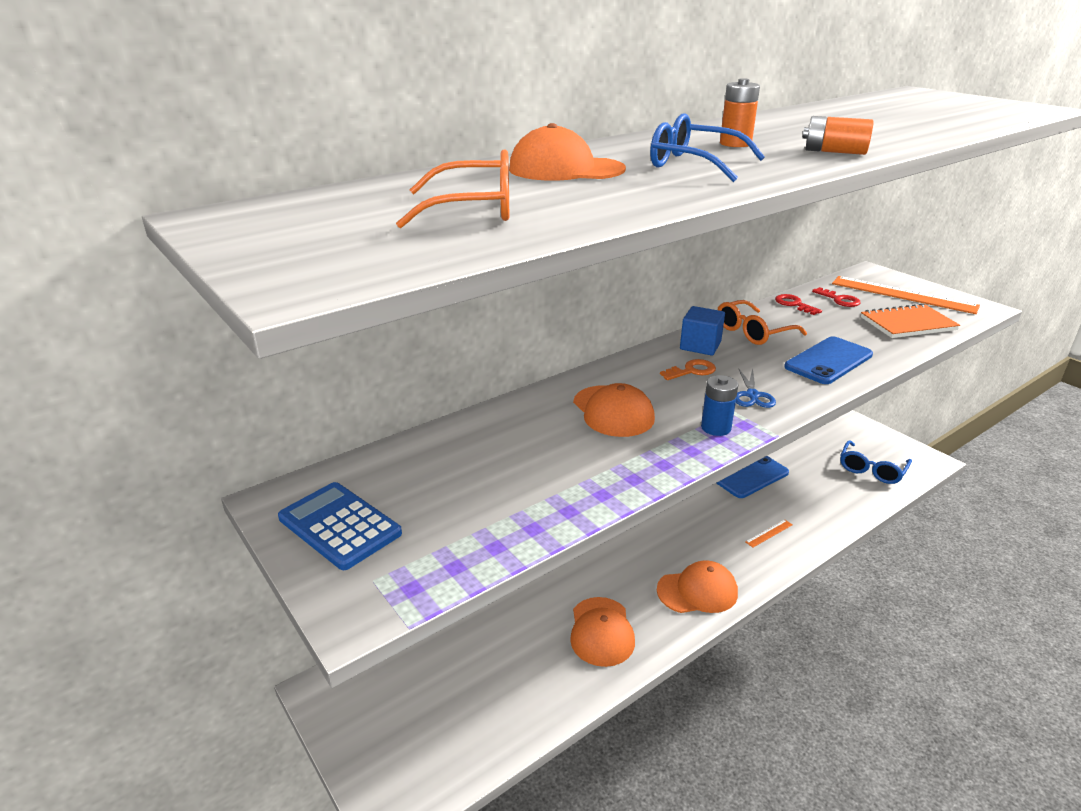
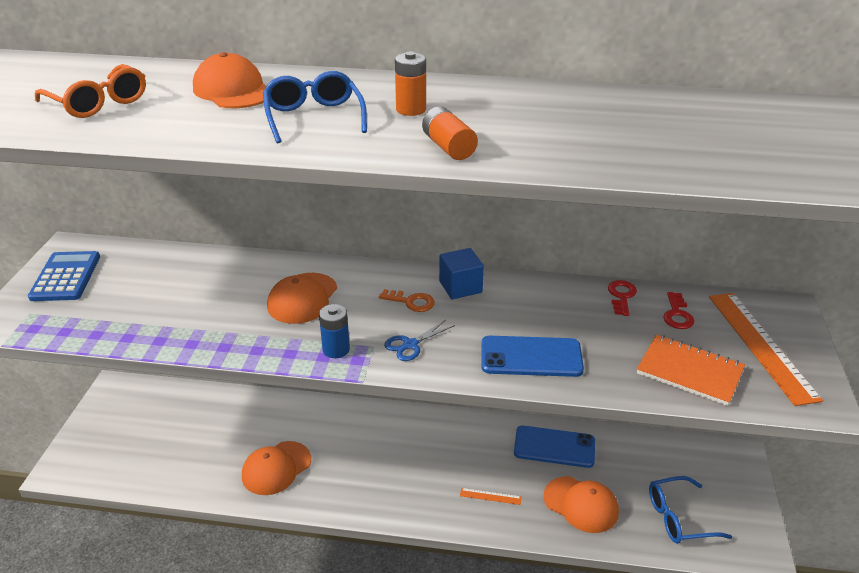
camera: 45 degrees right, 5 degrees up
orange cap [657,561,738,613] -> orange cap moved to [543,476,619,533]
orange glasses [718,300,807,345] -> none

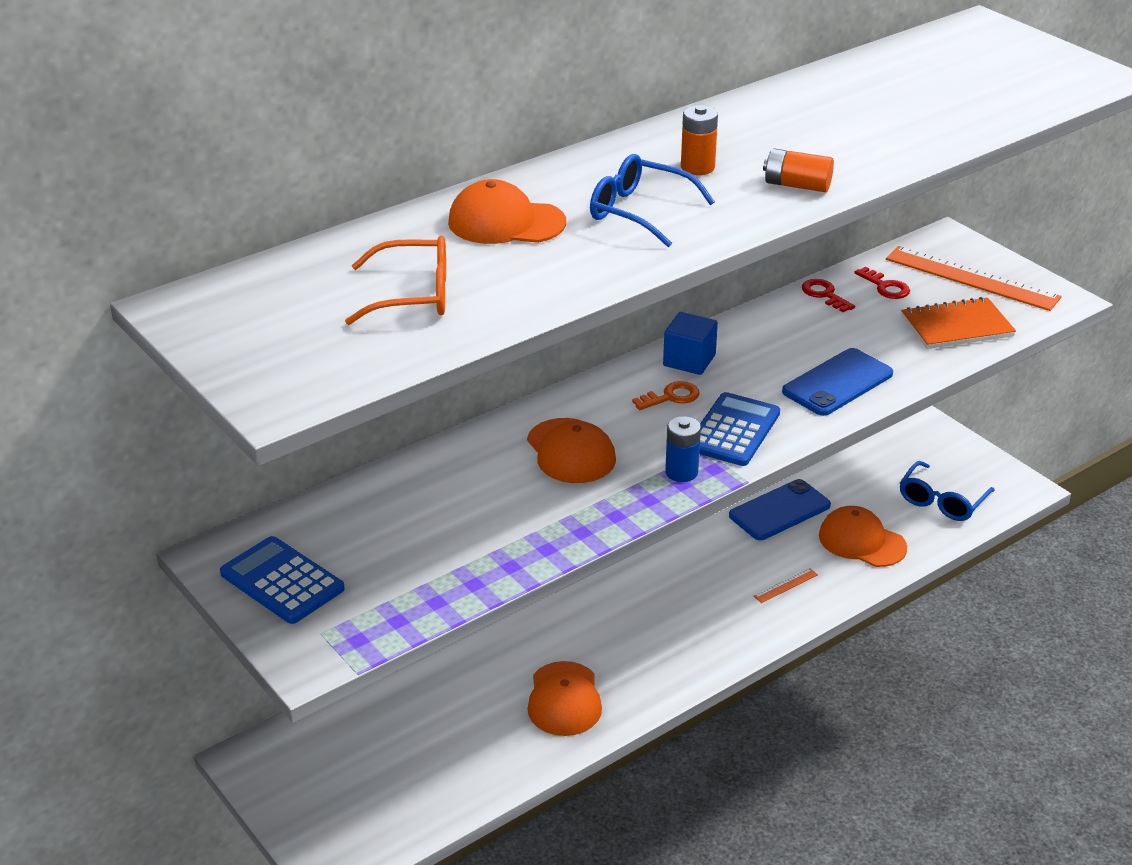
camera: 45 degrees left, 0 degrees up
blue scissors [384,320,455,361] -> blue calculator [699,392,780,466]
orange cap [543,476,619,533] -> orange cap turned 135 degrees counterclockwise [819,506,907,567]

